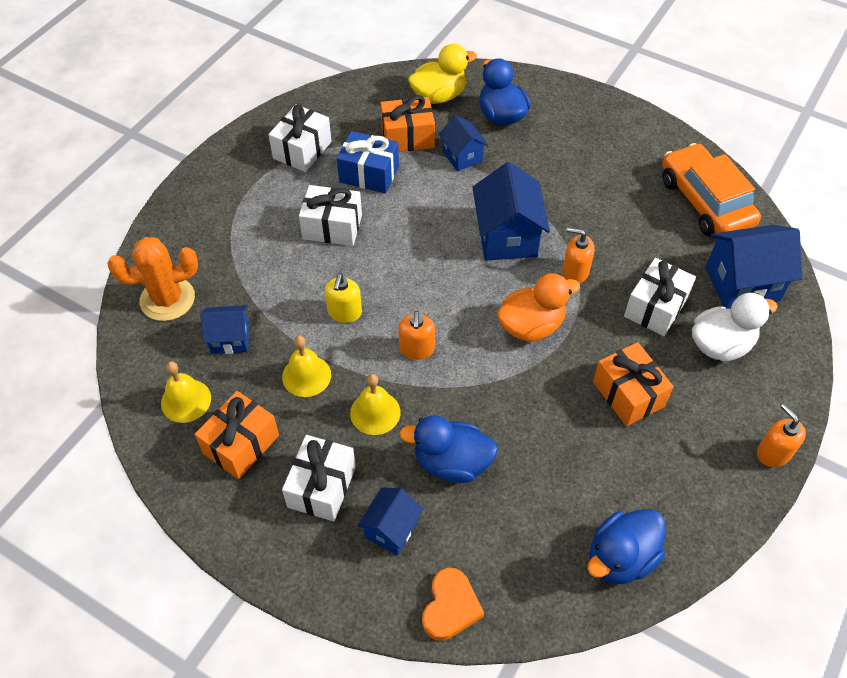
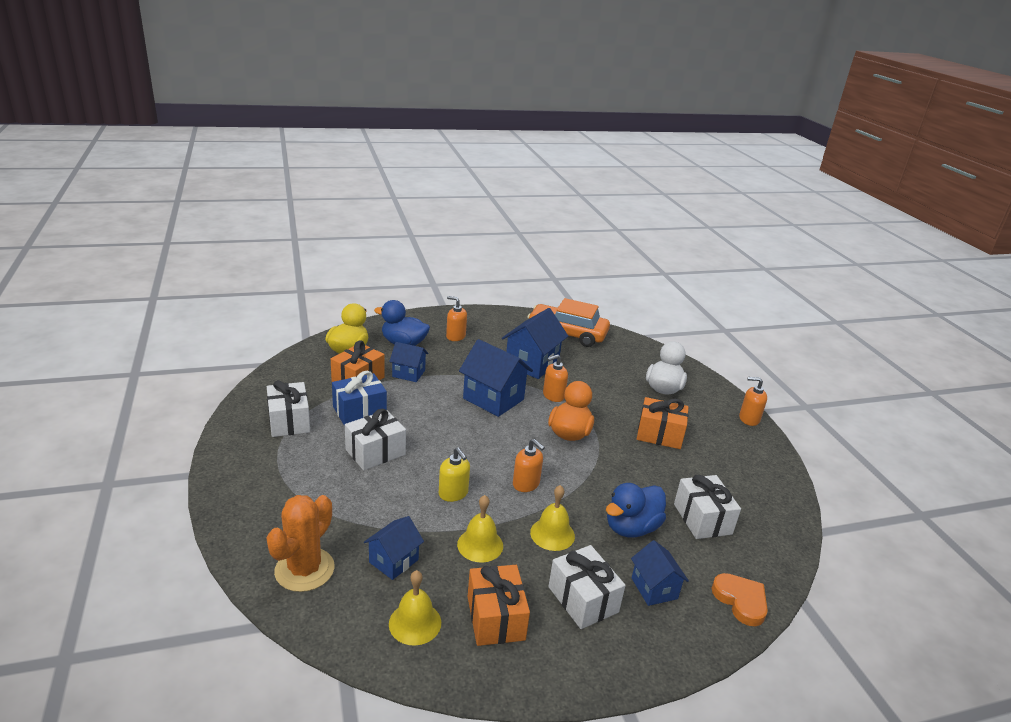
camera: 50 degrees left, 25 degrees down
blue duck [588,509,666,584] -> none
white gift [624,257,696,336] -> white gift moved to [674,475,741,539]
blue house [706,225,803,309] -> blue house moved to [502,308,568,379]
none -> orange soap dispenser [446,296,467,341]

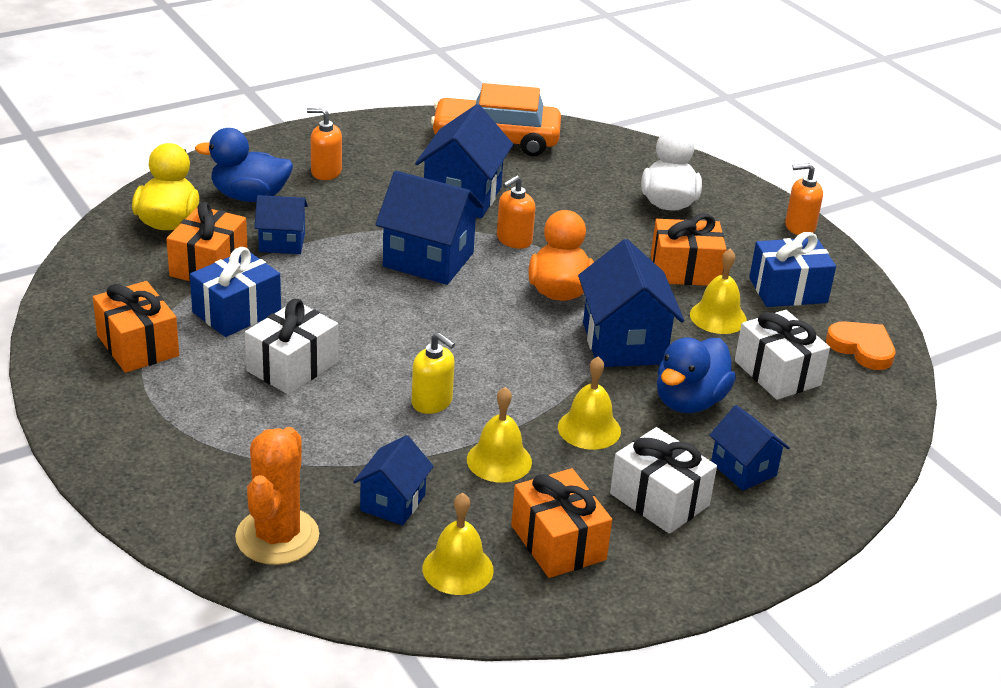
camera: 15 degrees left, 5 degrees up
white gift [267,380,310,437] -> orange gift [93,281,179,373]
orange soap dispenser [513,439,545,492] -> none
orange heart [712,573,768,626] -> orange heart moved to [826,321,895,370]
none -> blue house [578,239,684,367]
none -> yellow bell [690,248,747,334]
none -> blue gift [749,232,836,307]

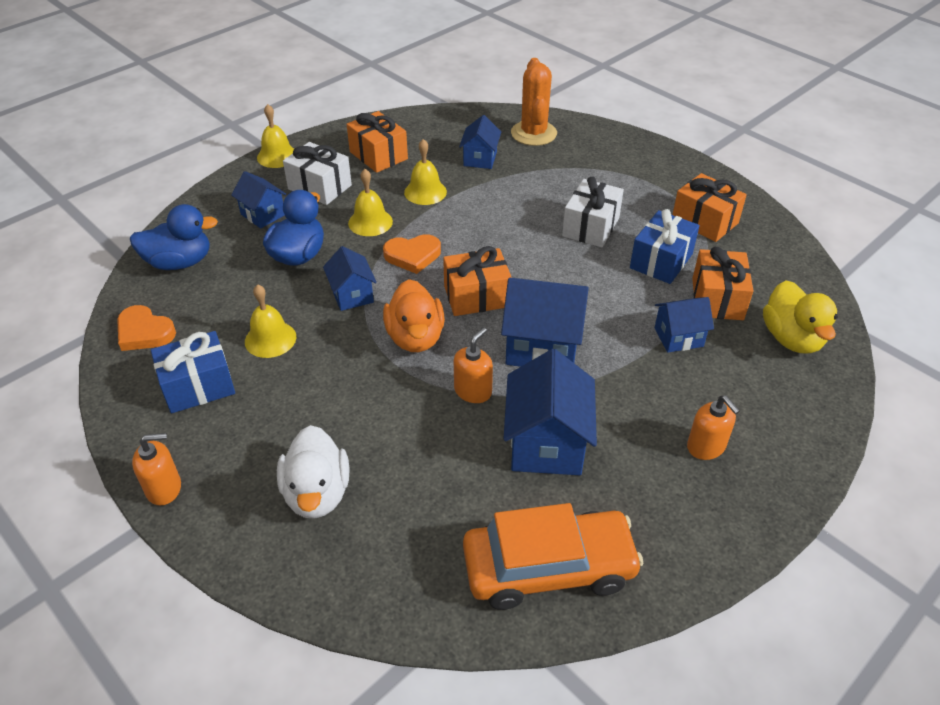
camera: 170 degrees right, 10 degrees up
blue duck [195,128,293,202] -> blue duck moved to [130,204,218,270]
orange soap dispenser [307,108,342,180] -> orange soap dispenser turned 60 degrees clockwise [687,395,740,460]
yellow soap dispenser [412,332,455,414] -> none
yellow bell [422,493,494,595] -> yellow bell moved to [257,104,294,168]
blue house [578,239,684,367] -> blue house [323,246,377,311], size x0.59
orange gift [651,214,727,286] -> orange gift moved to [443,246,512,316]
white gift [735,310,830,400] -> none
none -> orange heart [383,234,441,274]

